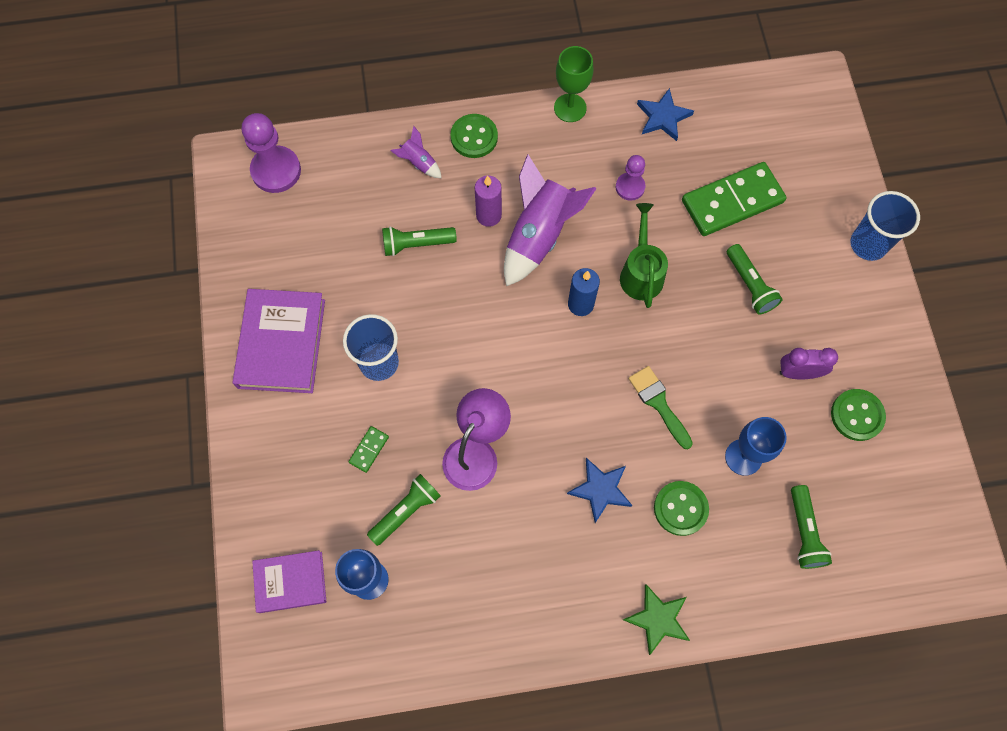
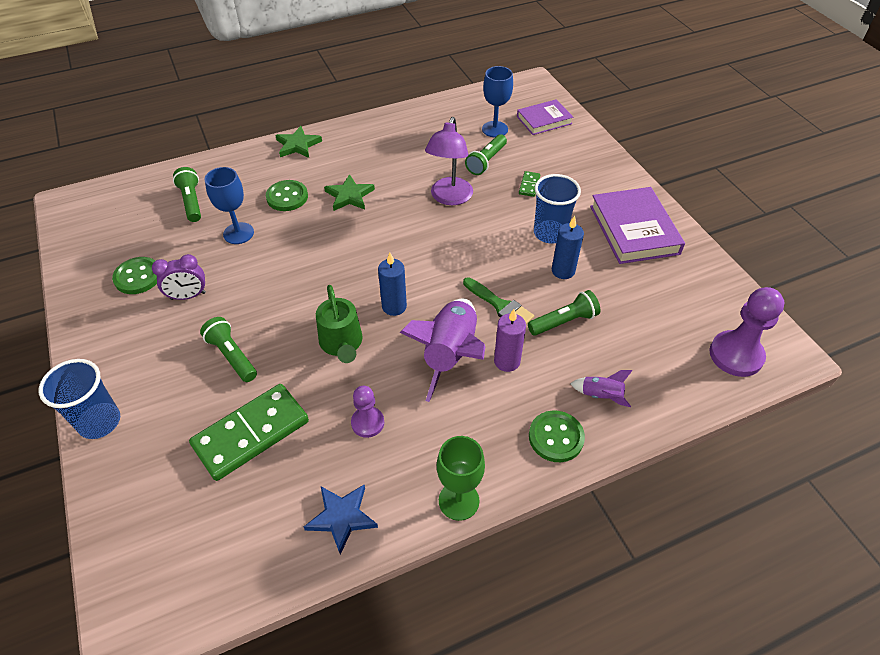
camera: 165 degrees right, 20 degrees down
blue star [567,458,632,523] -> green star [324,174,375,211]
green brush [628,366,693,449] -> green brush moved to [463,277,534,324]
none -> blue candle [552,216,584,279]

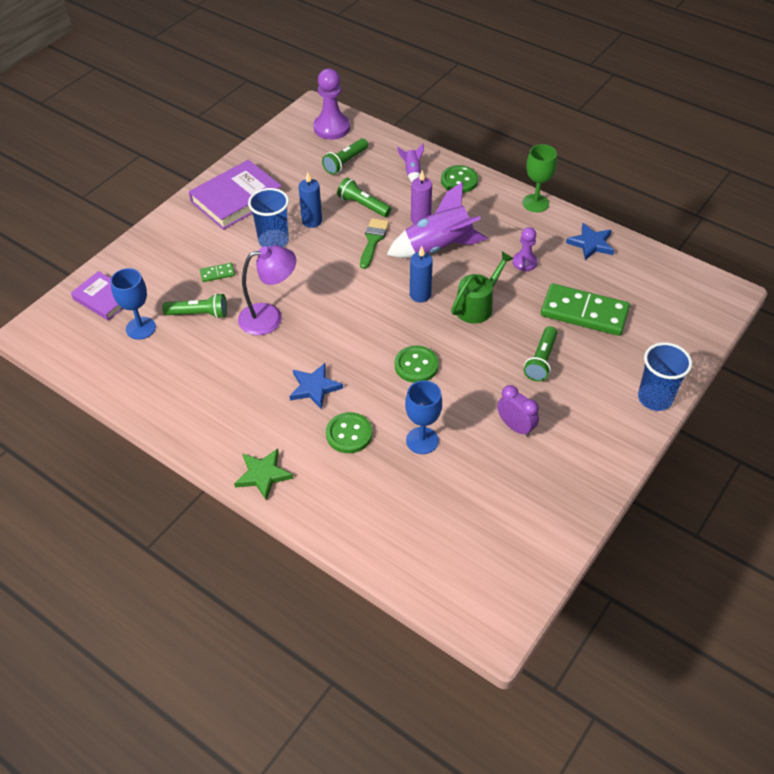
camera: 120 degrees left, 0 degrees up
green button [112,257,157,294] -> green button moved to [395,346,439,383]
green flashlight [173,167,201,222] -> green flashlight moved to [322,138,368,175]
green star [324,174,375,211] -> blue star [290,363,343,410]

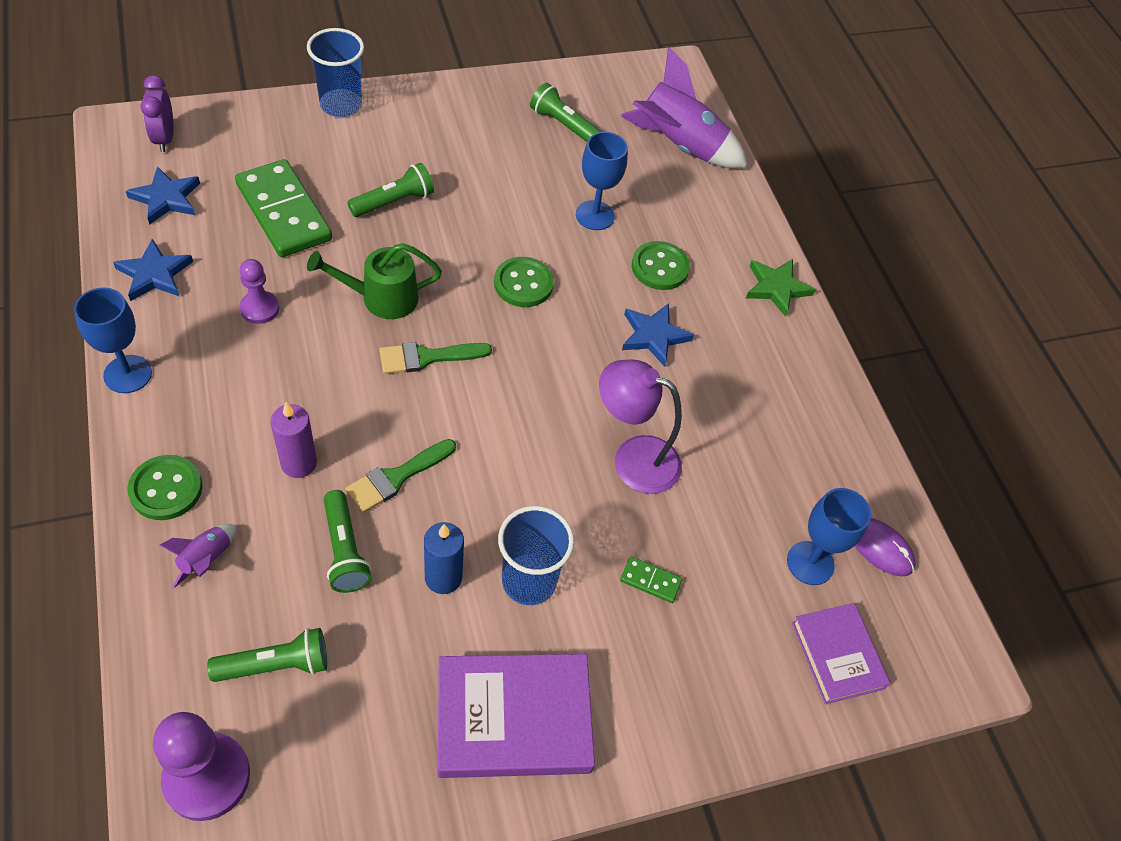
camera: 150 degrees left, 5 degrees up
green flashlight [162,293,227,319] -> green flashlight moved to [530,83,602,142]
purple rocket [387,182,488,258] -> purple rocket moved to [621,47,747,168]
blue candle [410,246,433,302] -> green brush [380,342,492,374]
purple clock [497,385,539,437] -> purple clock moved to [141,75,174,152]
green goblet [523,144,557,212] -> blue goblet [74,288,152,393]
none -> blue star [126,166,200,225]
none -> purple mouse [855,518,915,577]

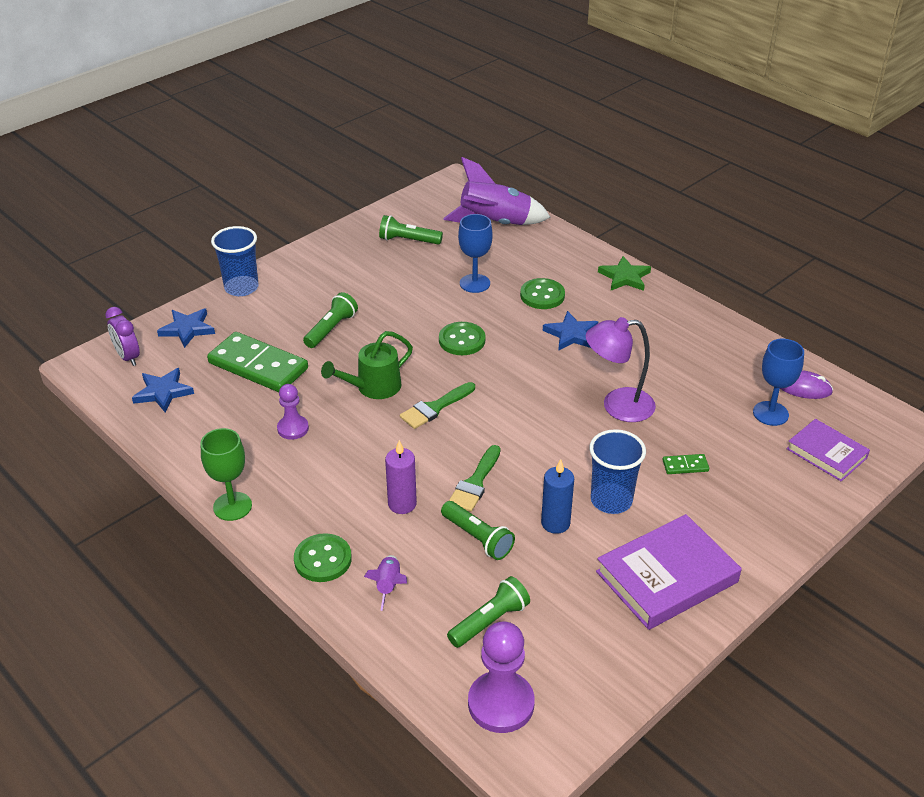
camera: 20 degrees left, 15 degrees down
blue goblet [74,288,152,393] -> green goblet [201,428,252,521]
blue star [113,239,193,301] -> blue star moved to [157,308,215,348]

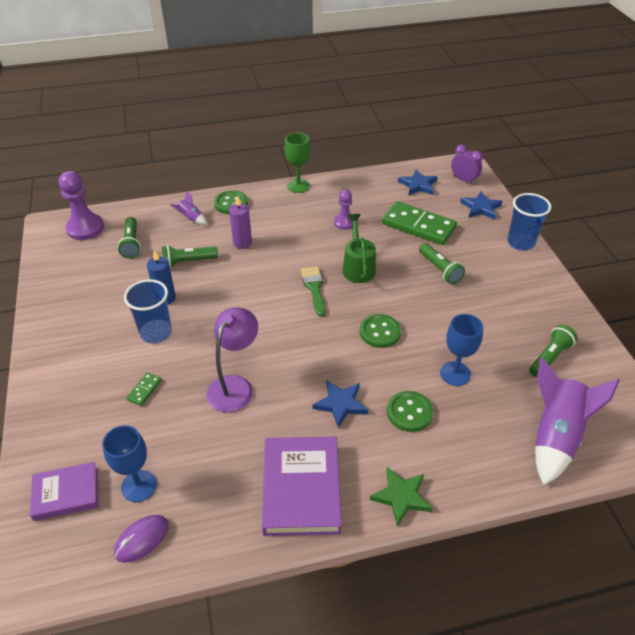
camera: 120 degrees right, 5 degrees up
purple clock [105,307,140,366] -> purple clock turned 45 degrees clockwise [451,145,483,184]
green domino [207,332,308,392] -> green domino turned 60 degrees clockwise [382,201,457,245]
green brush [449,445,501,512] -> none
purple book [596,514,742,630] -> purple book moved to [262,437,342,536]

